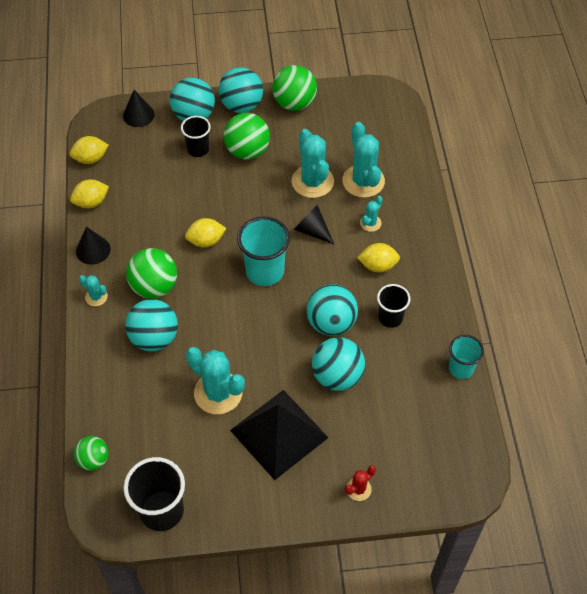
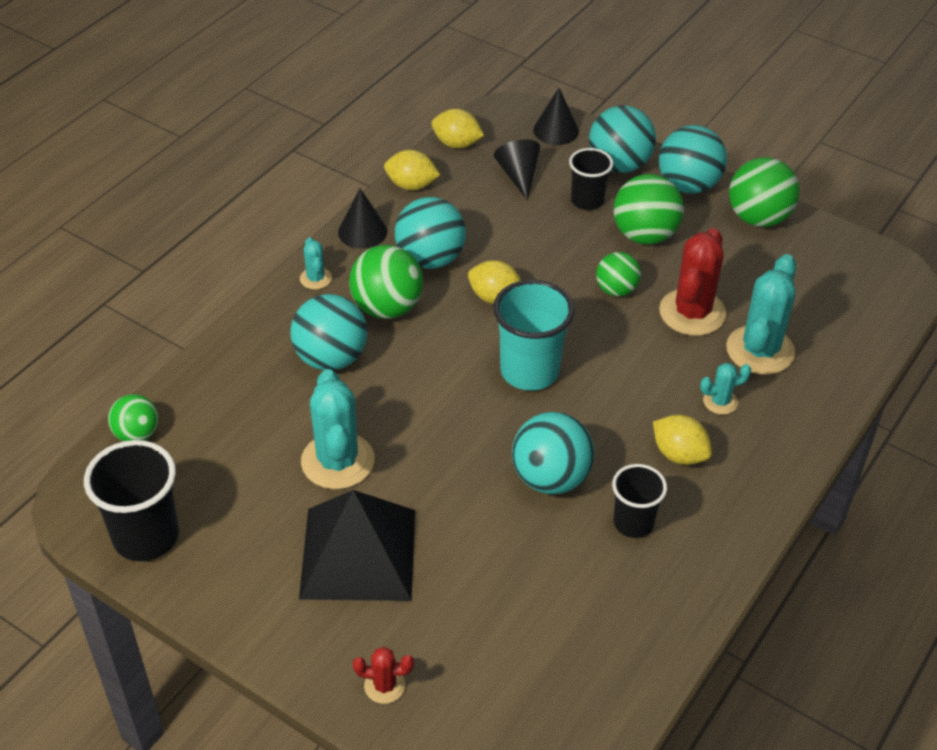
camera: 40 degrees right, 10 degrees down
turquoise cactus [292,129,334,198] -> red cactus [659,228,726,336]
black cone [294,205,334,244] -> black cone moved to [494,139,540,200]
turquoise ball [312,337,365,391] -> turquoise ball moved to [395,197,466,269]
turquoise cup [449,335,484,379] -> none
none -> green ball [596,252,641,297]

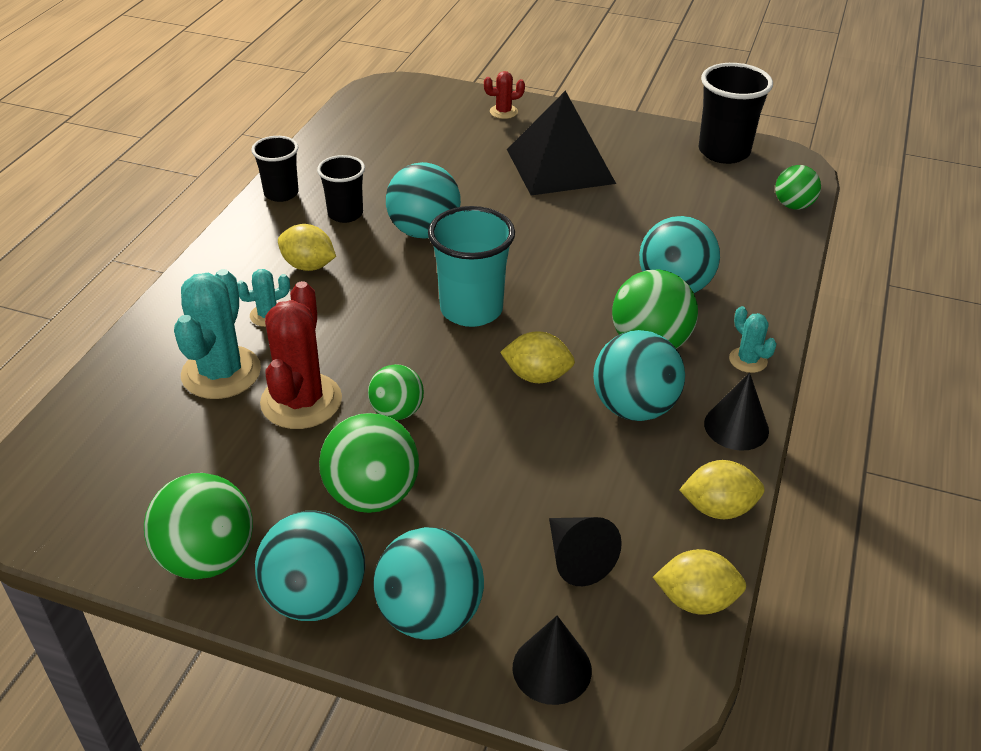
camera: 165 degrees right, 5 degrees down
turquoise cactus [301,369,374,489] -> none
black cup [569,148,613,210] -> black cup moved to [251,136,299,202]

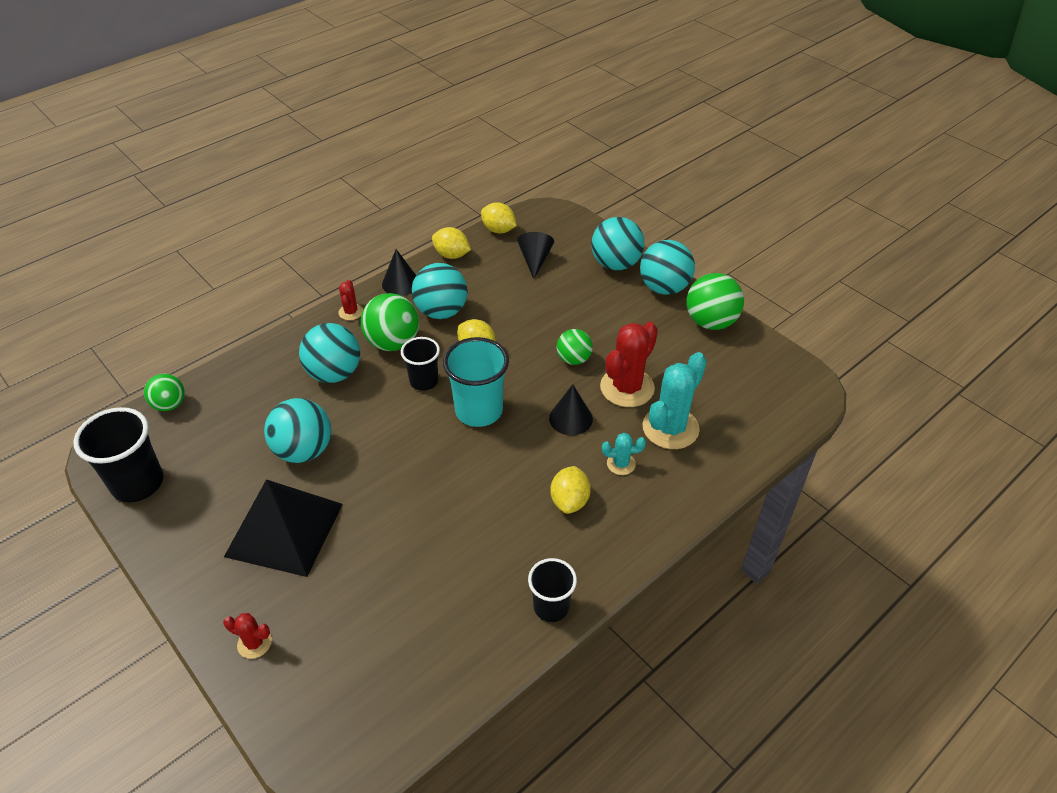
camera: 150 degrees left, 5 degrees up
yellow lemon [278,224,336,271] -> yellow lemon turned 45 degrees clockwise [550,466,591,514]
black cup [317,155,365,223] -> black cup moved to [401,337,440,391]
green ball [319,413,419,513] -> none
turquoise ball [386,162,461,238] -> turquoise ball moved to [264,398,331,463]
black cone [513,616,592,705] -> black cone moved to [549,384,593,436]
turquoise cactus [729,306,777,373] -> red cactus [339,280,363,320]

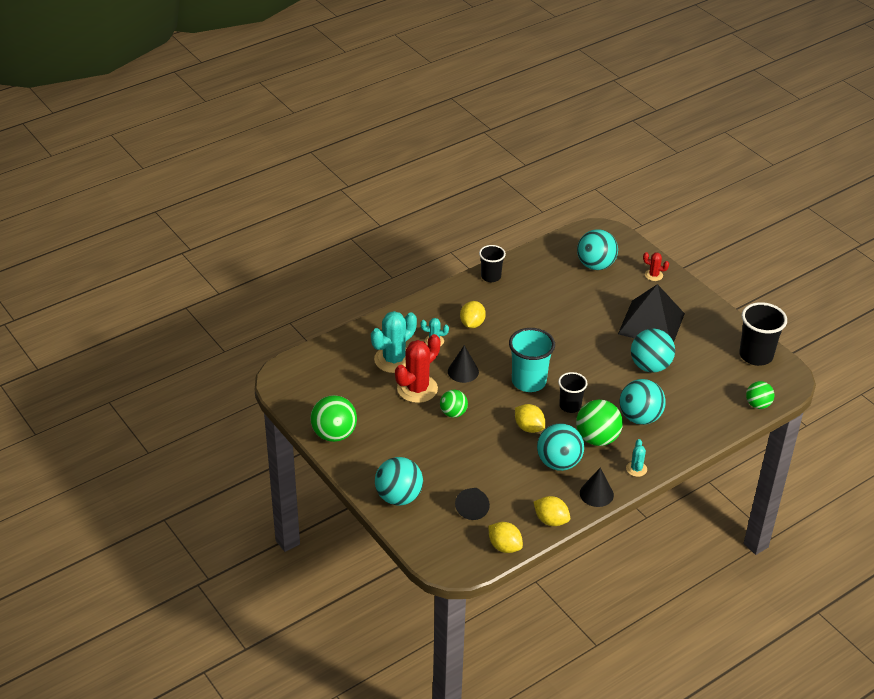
camera: 175 degrees left, 5 degrees down
red cactus [339,280,363,320] -> turquoise cactus [626,439,647,477]
turquoise ball [640,240,695,295] -> turquoise ball moved to [577,229,618,270]

